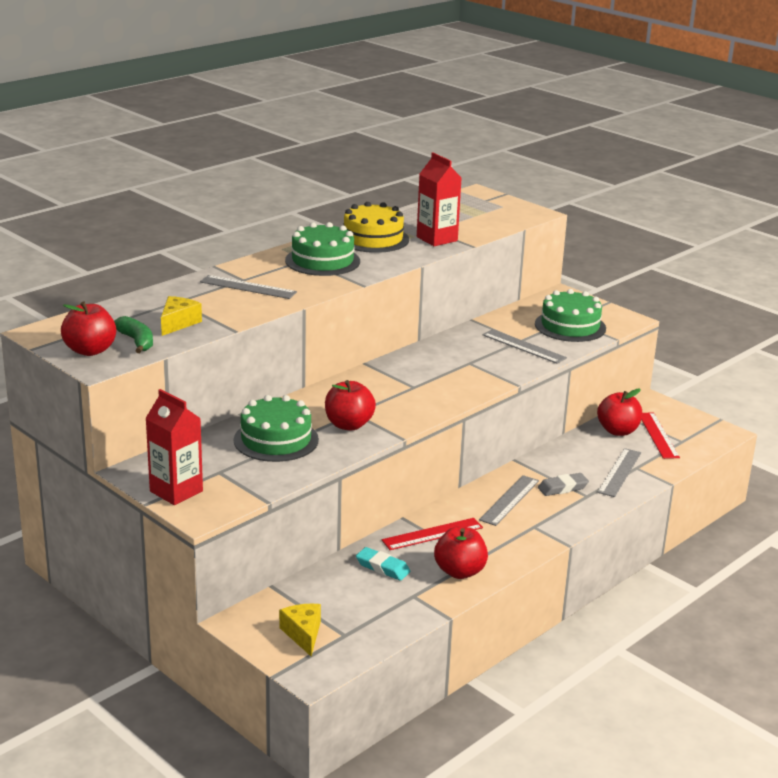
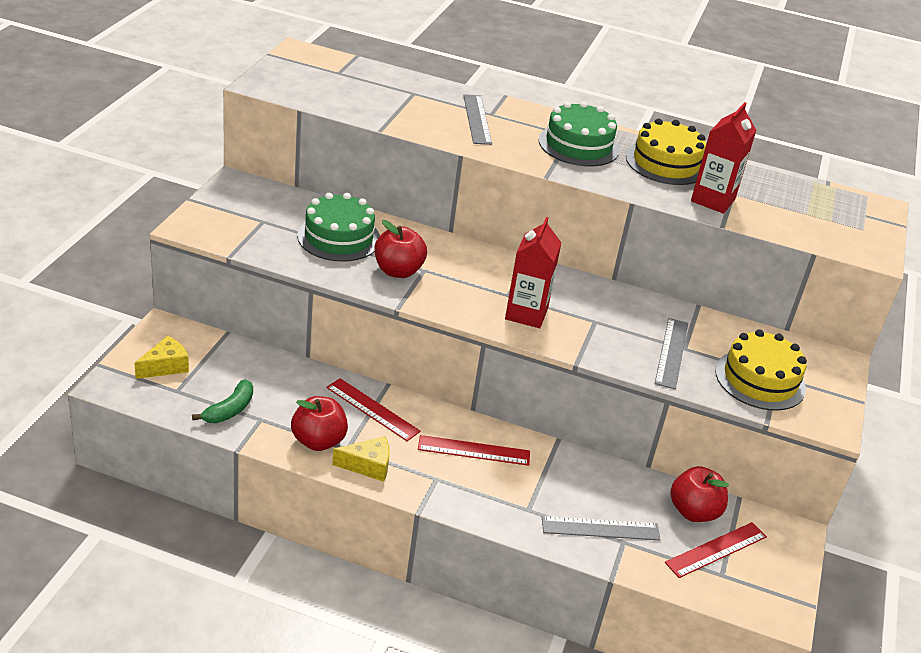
camera: 60 degrees right, 10 degrees up
red apple [61,302,116,356] -> none
green banana [114,316,153,353] -> green banana moved to [192,380,253,423]
red carton [145,389,203,505] -> red carton moved to [505,217,561,328]
yellow cheese [161,296,202,336] -> yellow cheese moved to [332,436,389,482]
turquoise eraser [356,547,411,581] -> none
grey ruler [479,475,539,526] -> red ruler [418,435,530,466]
green cake [535,289,606,342] -> yellow cake [715,329,807,411]
grey eraser [538,473,589,496] -> none

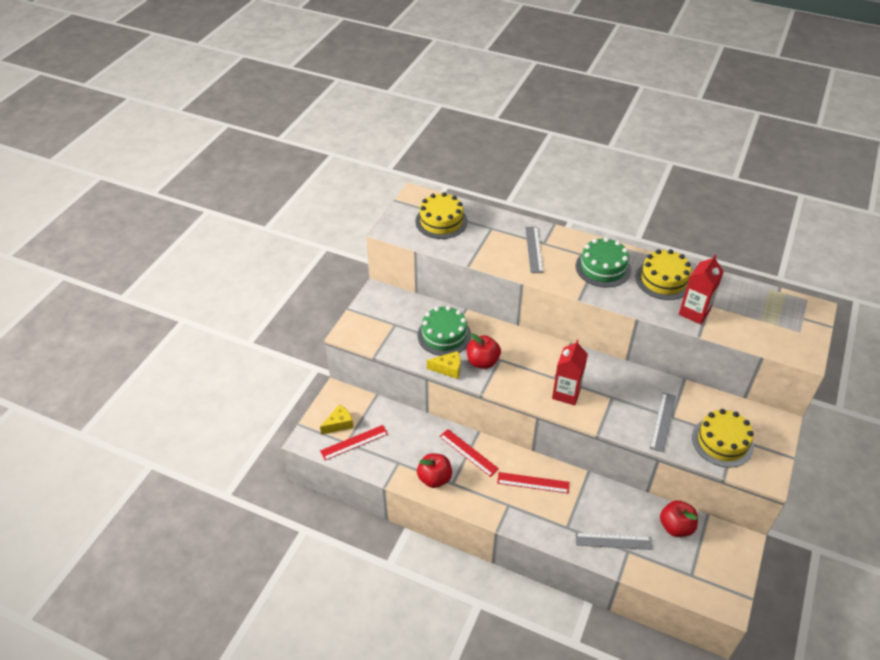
camera: 10 degrees right, 10 degrees up
green banana [192,380,253,423] -> none
yellow cheese [332,436,389,482] -> yellow cheese moved to [427,351,460,379]
red ruler [665,522,767,578] -> red ruler moved to [320,425,388,460]
none -> yellow cake [415,192,468,239]

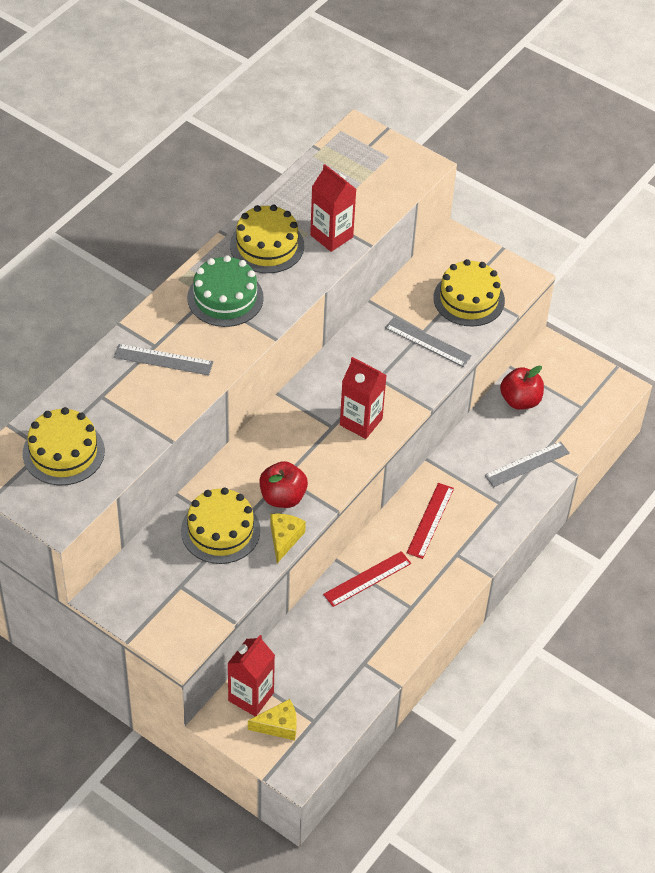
camera: 80 degrees left, 5 degrees up
yellow cheese [320,404,353,435] -> yellow cheese turned 105 degrees clockwise [248,699,297,740]
red ruler [320,425,388,460] -> none
green cake [417,306,471,356] -> yellow cake [181,487,260,564]
red apple [417,453,452,488] -> none
grey ruler [575,533,652,550] -> grey ruler turned 45 degrees clockwise [485,441,570,487]
none -> red carton [227,635,275,716]

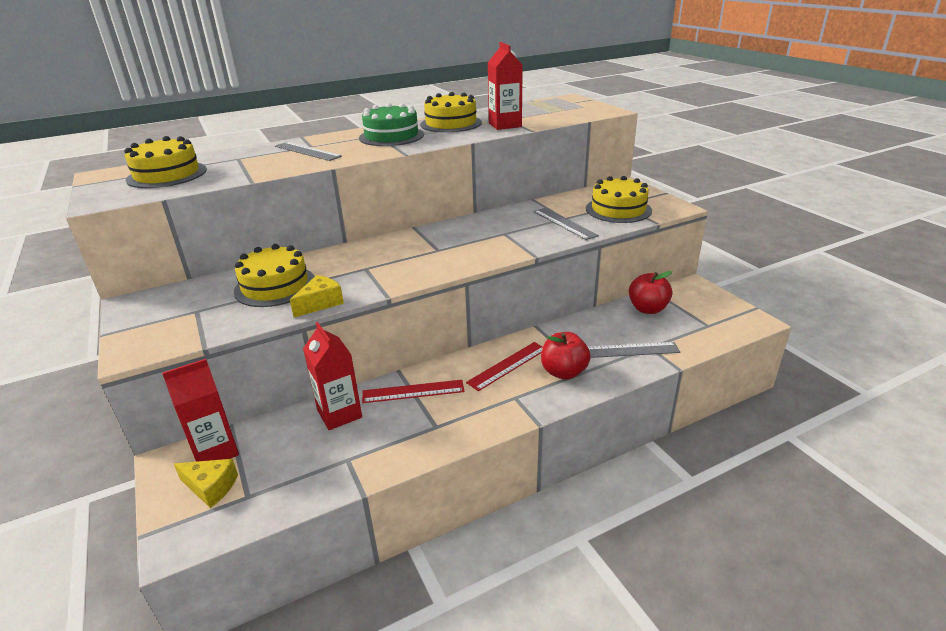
camera: 30 degrees right, 20 degrees down
red apple [259,461,308,508] -> red apple moved to [541,332,591,380]
red carton [340,357,387,439] -> red carton moved to [303,322,362,430]

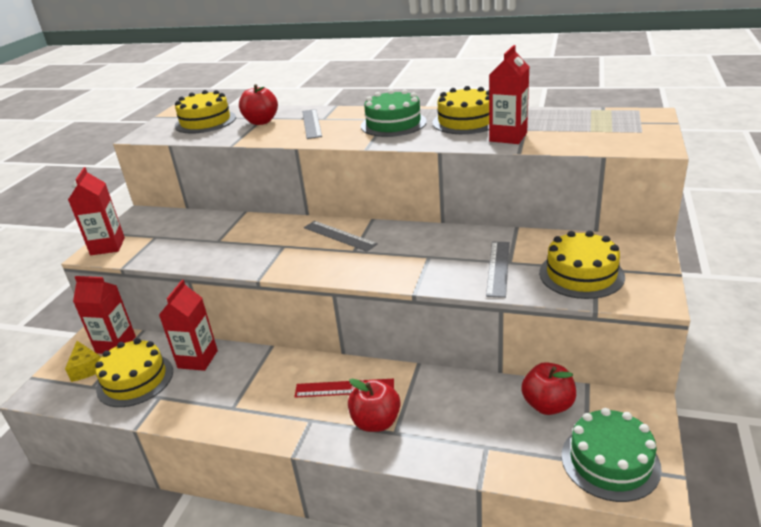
camera: 45 degrees right, 0 degrees up
yellow cake [234,244,315,307] -> yellow cake moved to [95,338,173,407]
yellow cheese [290,275,344,317] -> none
red ruler [362,380,464,403] -> none
grey ruler [588,342,680,358] -> grey ruler moved to [304,221,378,252]
none -> red carton [68,167,125,255]
none -> red apple [239,84,278,125]
none -> green cake [562,408,662,502]

